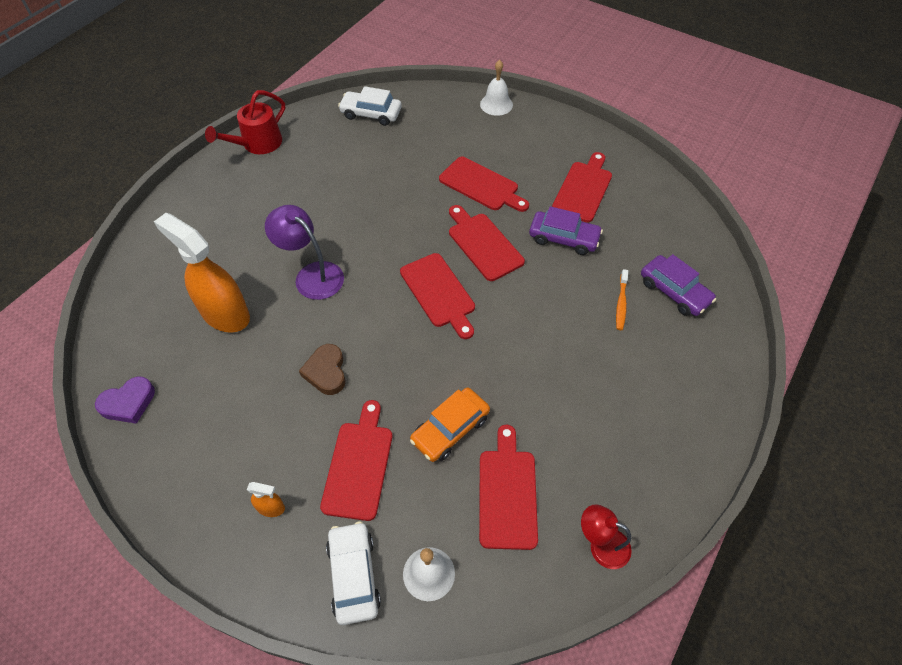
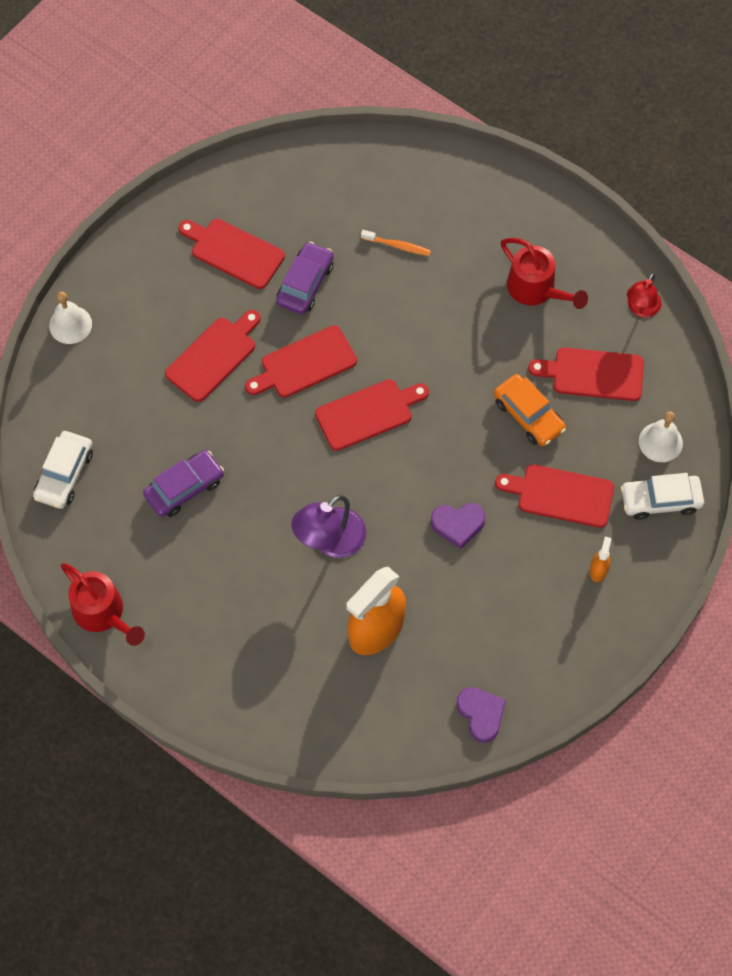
camera: 85 degrees left, 10 degrees up
brown heart [299,344,345,395] -> purple heart [431,503,486,549]
purple car [641,254,716,316] -> purple car moved to [143,450,224,517]
none -> red watering can [501,238,588,309]

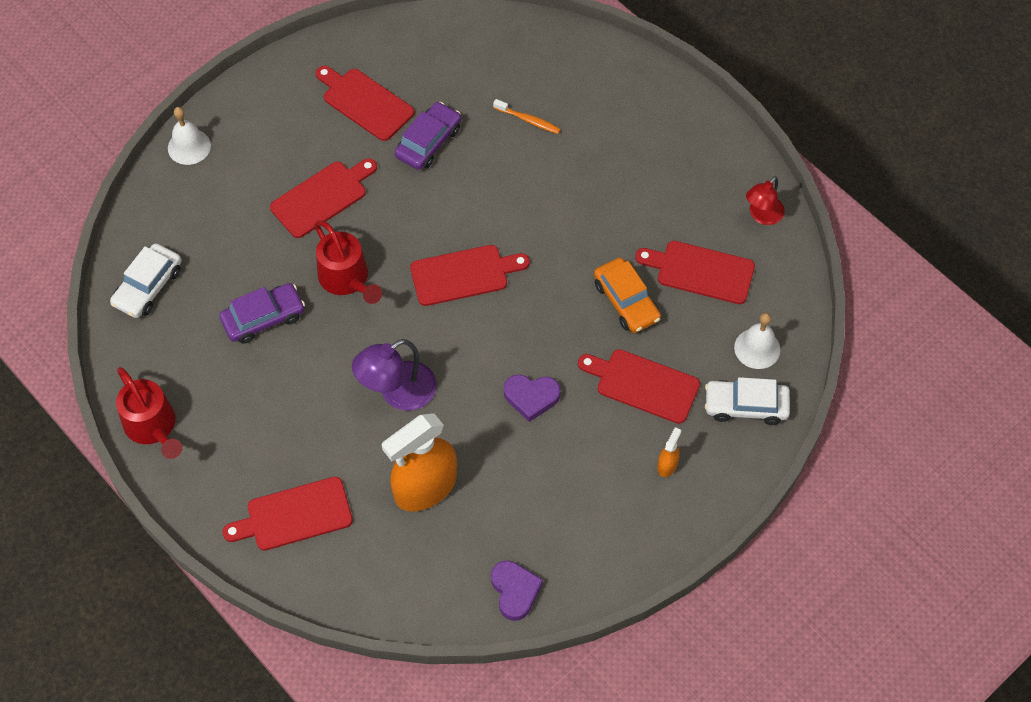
camera: 10 degrees right, 5 degrees down
red cutting board [245,325,357,398] -> red cutting board moved to [222,477,353,551]
red watering can [501,238,588,309] -> red watering can moved to [314,220,382,304]

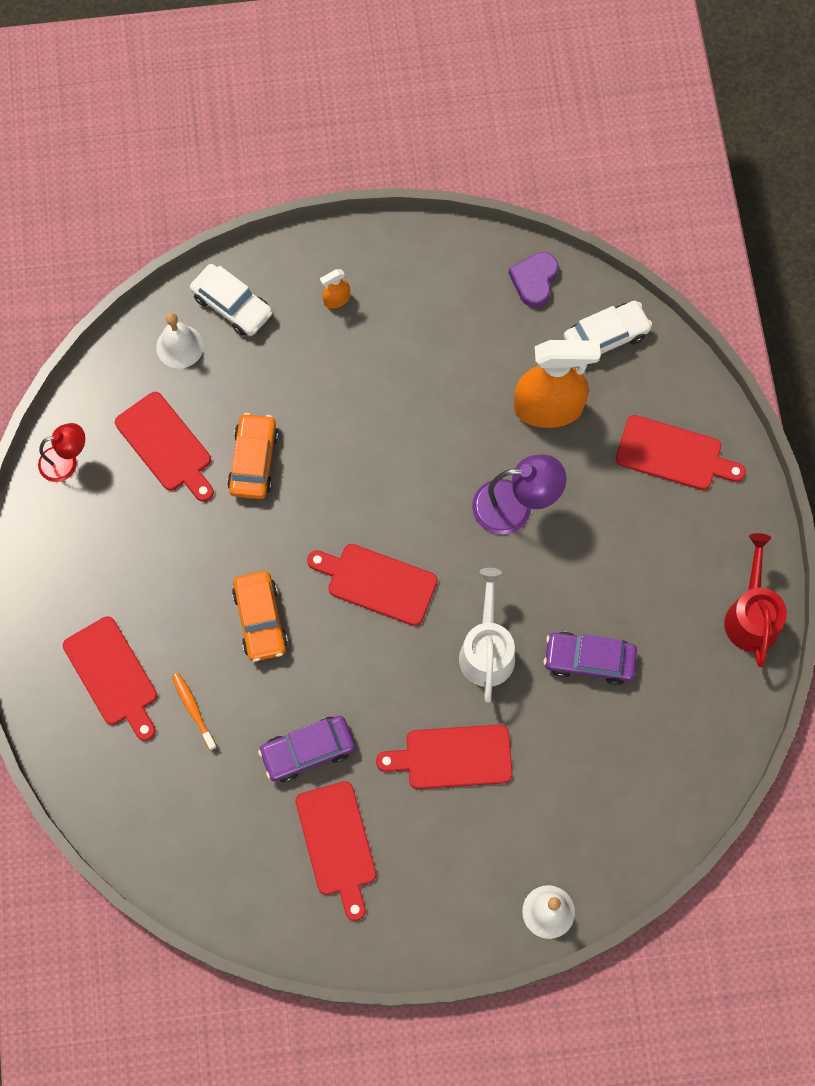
camera: 145 degrees left, 10 degrees up
white car [110,243,181,318] -> white car moved to [564,301,653,364]
red watering can [314,220,382,304] -> white watering can [459,568,515,702]
purple heart [504,374,561,422] -> none
red cutting board [578,349,700,424] -> red cutting board moved to [63,616,157,741]
none -> orange car [232,571,288,662]

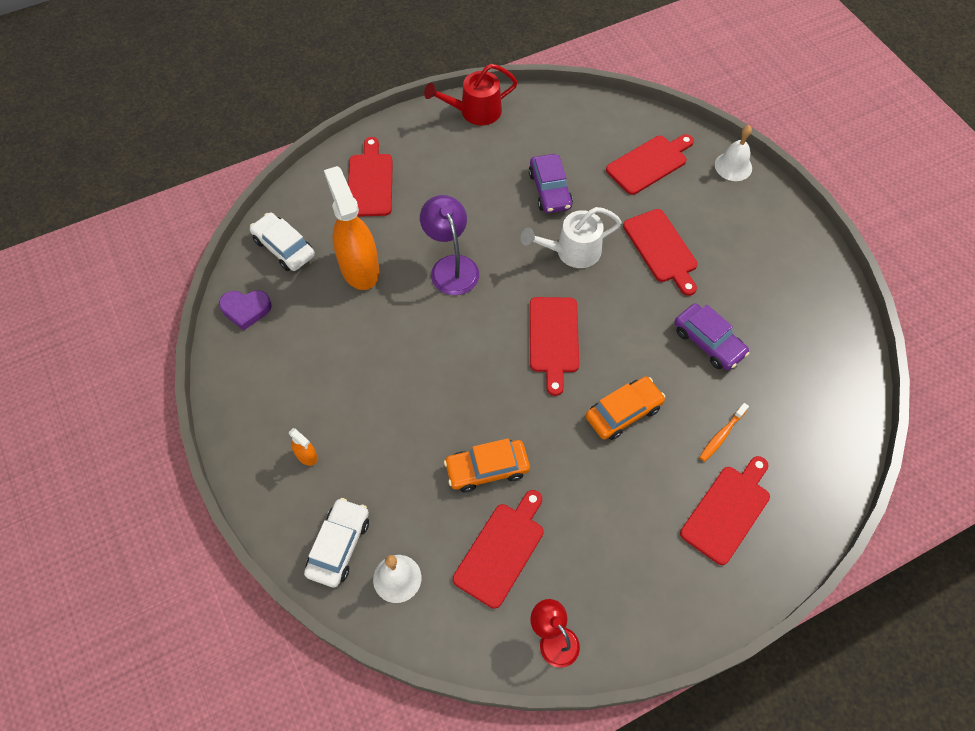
camera: 110 degrees left, 10 degrees down
red cutting board [296,781,376,921] -> red cutting board moved to [606,134,694,195]

